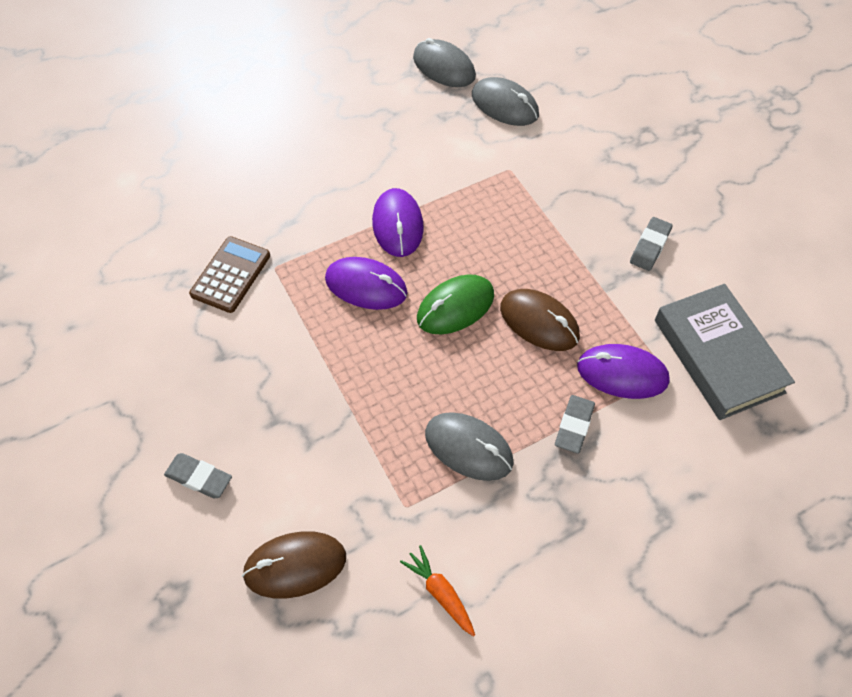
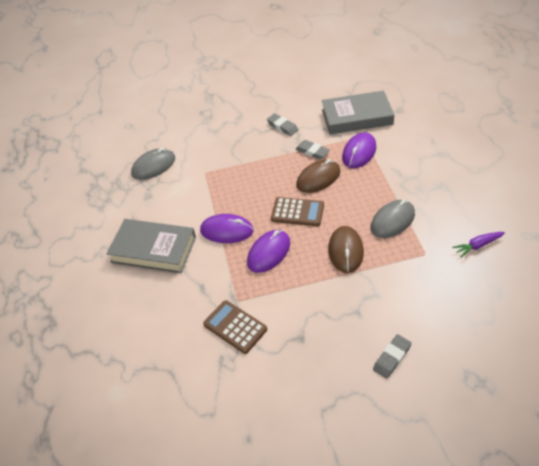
camera: 70 degrees left, 10 degrees down
brown mouse [242,531,346,599] -> brown mouse moved to [328,226,364,273]
orange carrot [400,545,475,636] -> purple carrot [452,232,505,258]
grey mouse [413,38,476,87] -> none
green mouse [417,274,494,334] -> brown calculator [271,197,324,226]
grey eraser [555,395,595,454] -> grey eraser moved to [295,140,330,160]
none -> grey book [107,219,196,273]

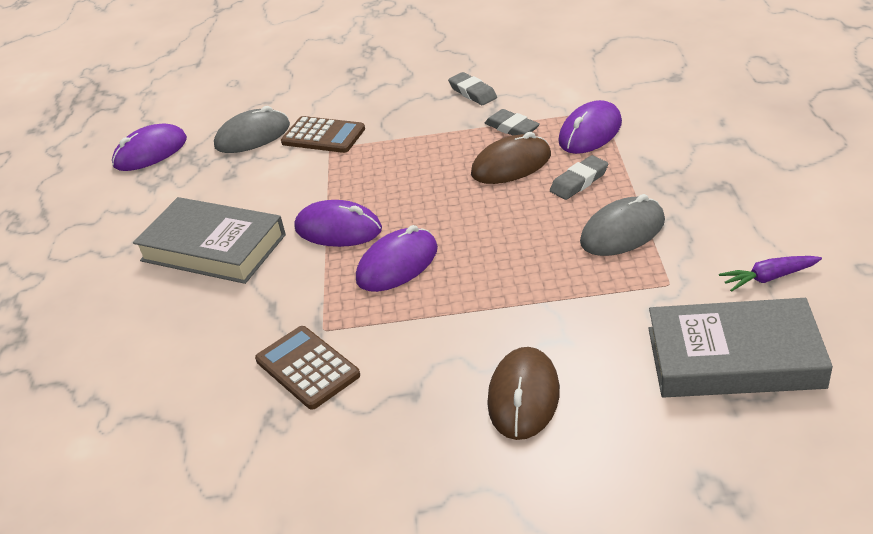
camera: 10 degrees right, 10 degrees down
brown calculator [271,197,324,226] -> brown calculator moved to [281,116,365,153]
grey book [322,91,394,134] -> grey book moved to [648,298,833,397]
brown mouse [328,226,364,273] -> brown mouse moved to [487,347,560,440]
grey eraser [373,334,411,379] -> grey eraser moved to [550,155,608,200]
none -> purple mouse [112,123,187,171]

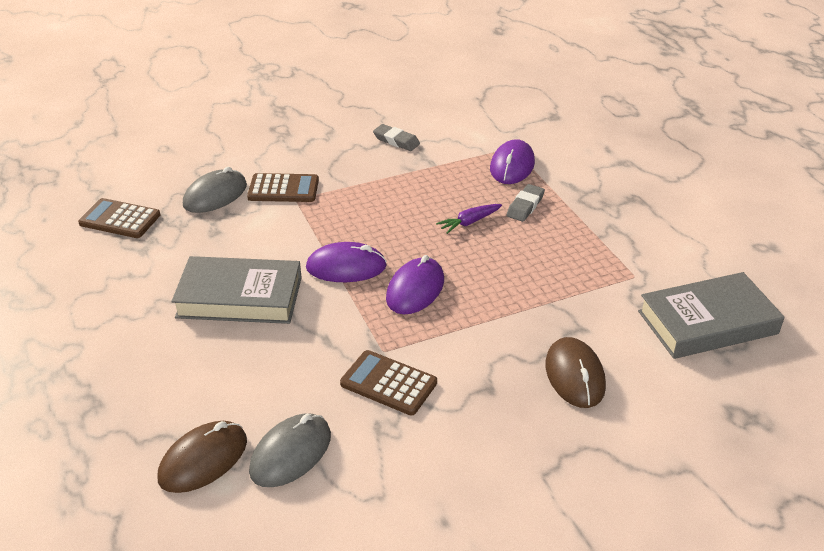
camera: 25 degrees left, 0 degrees up
purple mouse [112,123,187,171] -> brown calculator [78,198,160,238]
brown mouse [471,132,551,184] -> brown mouse moved to [158,421,247,493]
grey eraser [485,109,540,136] -> none
grey mouse [580,194,665,256] -> grey mouse moved to [249,413,331,487]
purple carrot [719,256,822,292] -> purple carrot moved to [436,204,502,234]

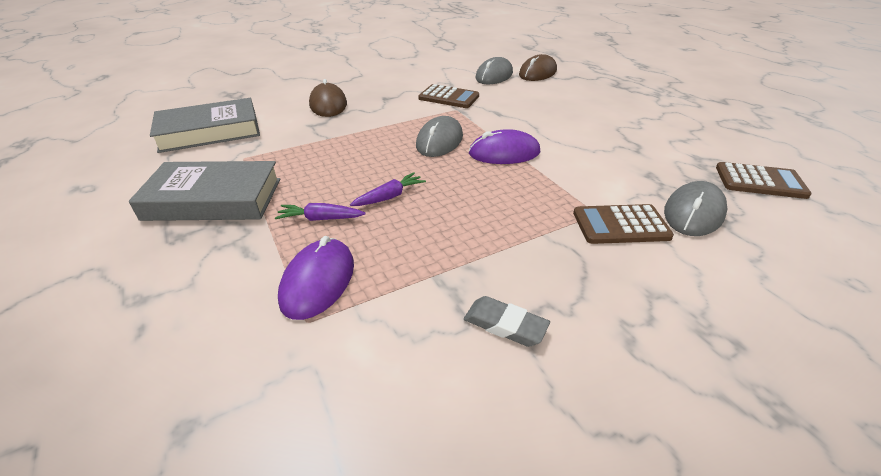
camera: 175 degrees right, 0 degrees up
grey book [171,256,302,324] -> grey book moved to [129,161,280,221]
purple mouse [386,255,444,314] -> grey mouse [416,116,463,157]
grey eraser [506,184,545,222] -> purple carrot [275,203,366,221]

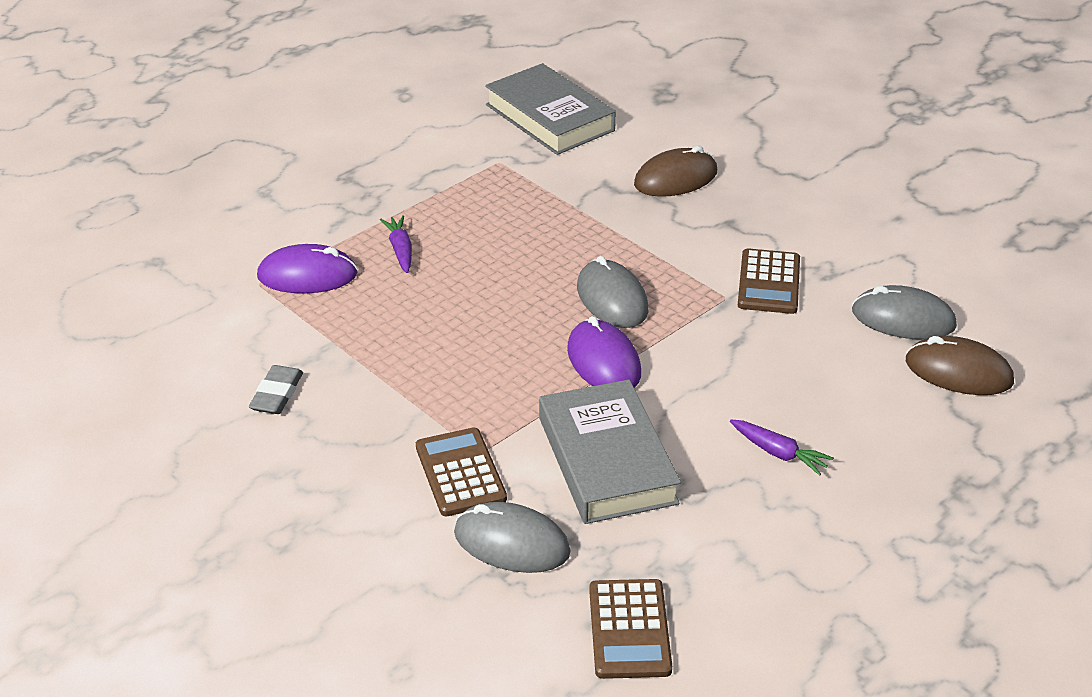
camera: 75 degrees right, 0 degrees up
grey book [129,161,280,221] -> grey book moved to [539,379,681,524]
purple carrot [350,172,426,206] -> purple carrot moved to [730,420,834,476]
grey mouse [416,116,463,157] -> grey mouse turned 60 degrees clockwise [577,256,648,328]

